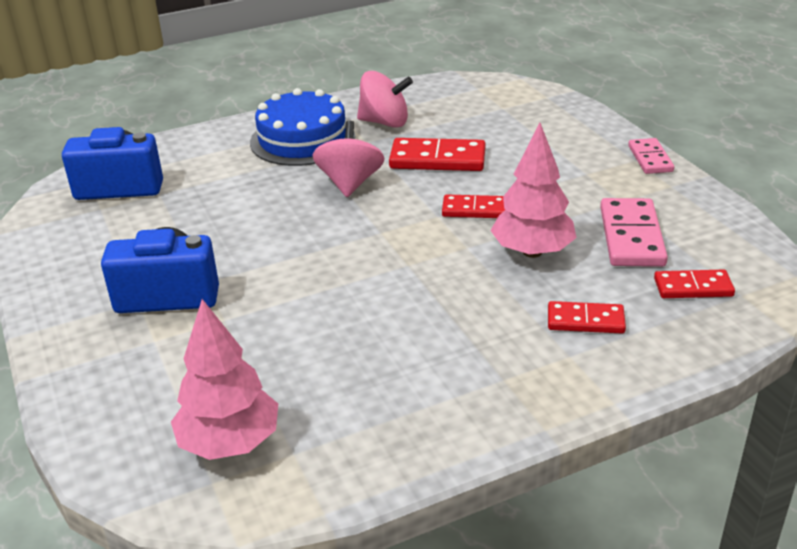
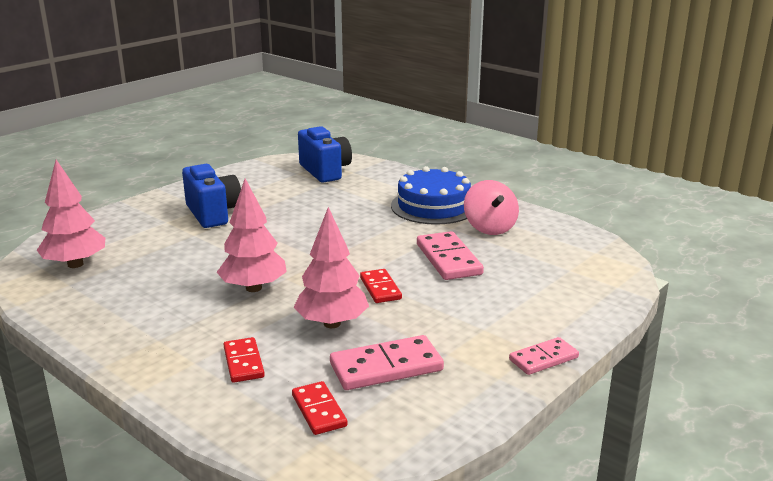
camera: 65 degrees right, 10 degrees down
pink spinning top [313,120,385,197] -> none
red domino [389,138,486,171] -> pink domino [417,231,484,280]
none -> pink tree [217,179,287,292]

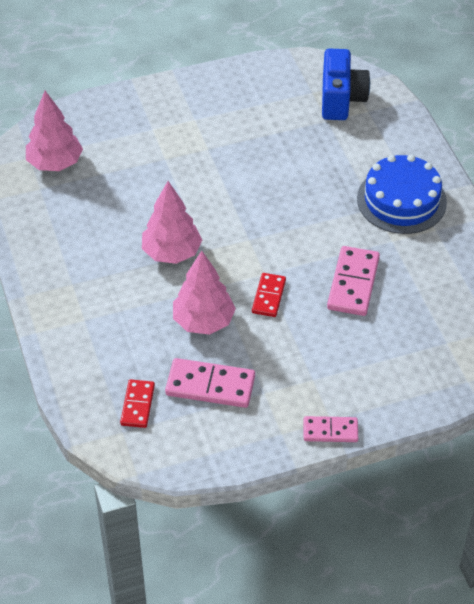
camera: 30 degrees right, 25 degrees up
blue camera [182,164,241,228] -> none
red domino [223,337,265,383] -> none
pink spinning top [464,180,519,235] -> none

